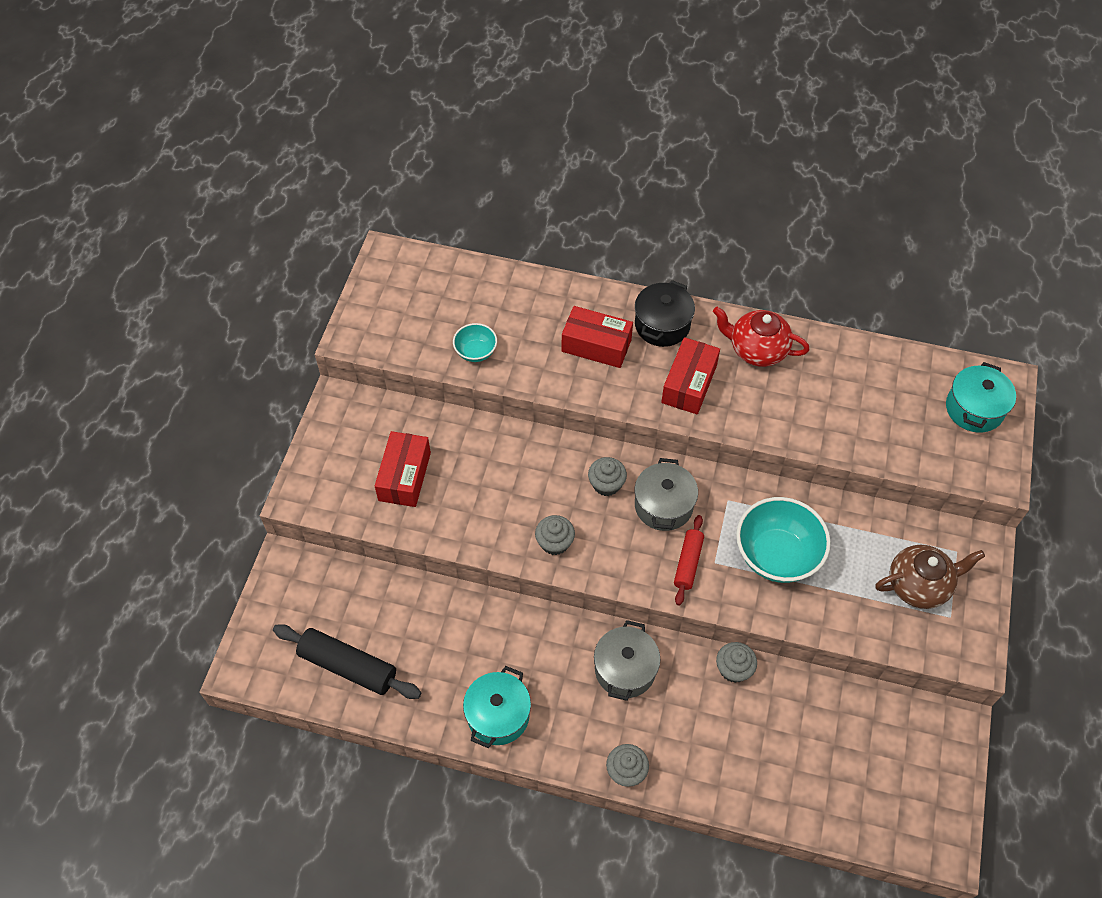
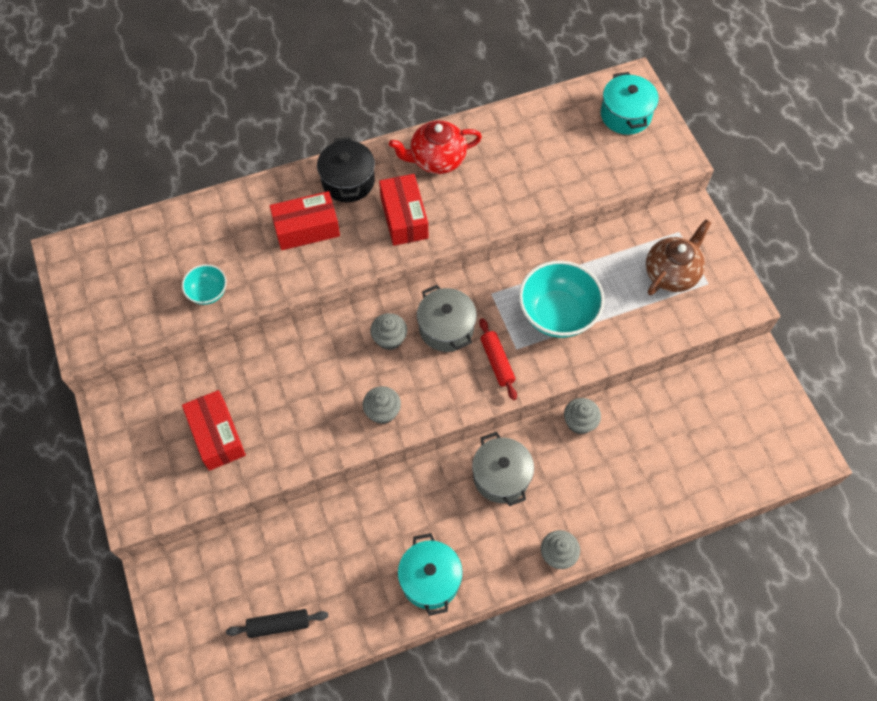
camera: 35 degrees left, 5 degrees up
black rolling pin [273,624,421,699] -> black rolling pin [226,609,328,638], size x0.62

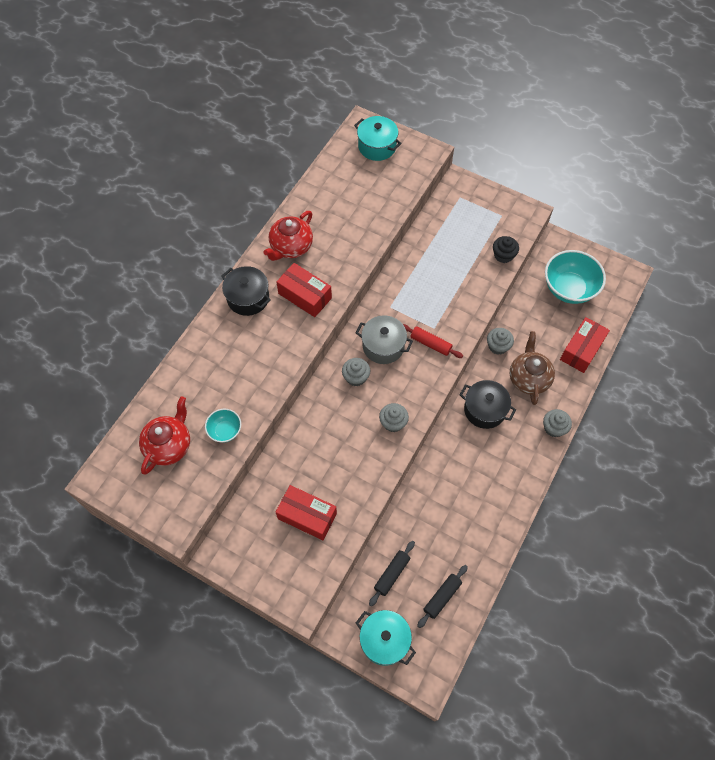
camera: 40 degrees left, 0 degrees up
red box [270,191,340,250] -> red box moved to [560,317,610,373]
turquoise pot [398,533,463,616] -> turquoise pot moved to [356,610,416,666]
grey pot [472,432,534,506] -> black pot [460,380,516,429]
turquoise bowl [519,261,605,338] -> turquoise bowl moved to [545,250,606,304]
brown teapot [646,219,711,295] -> brown teapot moved to [510,331,555,405]
none -> red teapot [139,396,190,475]
none -> black rolling pin [369,541,415,607]
none -> black cupcake [493,236,519,263]

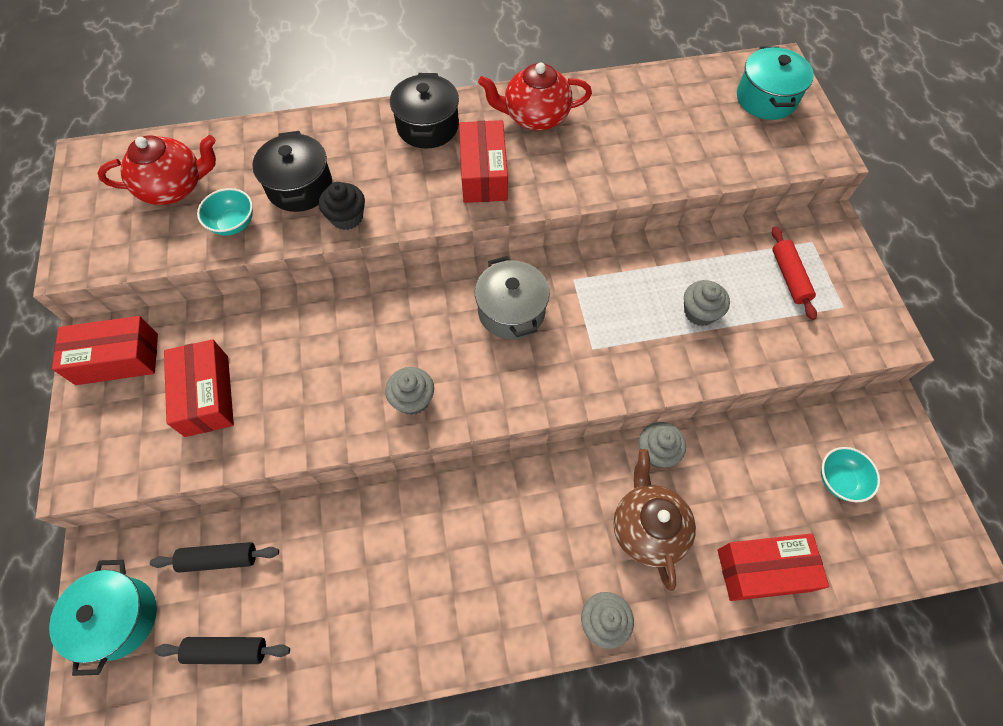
camera: 50 degrees right, 0 degrees up
grey cupcake [342,358,370,386] -> grey cupcake moved to [684,280,730,326]
red rolling pin [403,324,463,358] -> red rolling pin moved to [772,226,817,320]
black pot [460,380,516,429] -> black pot moved to [252,131,332,212]
black cupcake [493,236,519,263] -> black cupcake moved to [319,182,365,230]
brown teapot [510,331,555,405] -> brown teapot turned 60 degrees counterclockwise [613,449,696,591]
turquoise bowl [545,250,606,304] -> turquoise bowl [821,447,880,502], size x0.51
none -> red box [52,316,158,385]

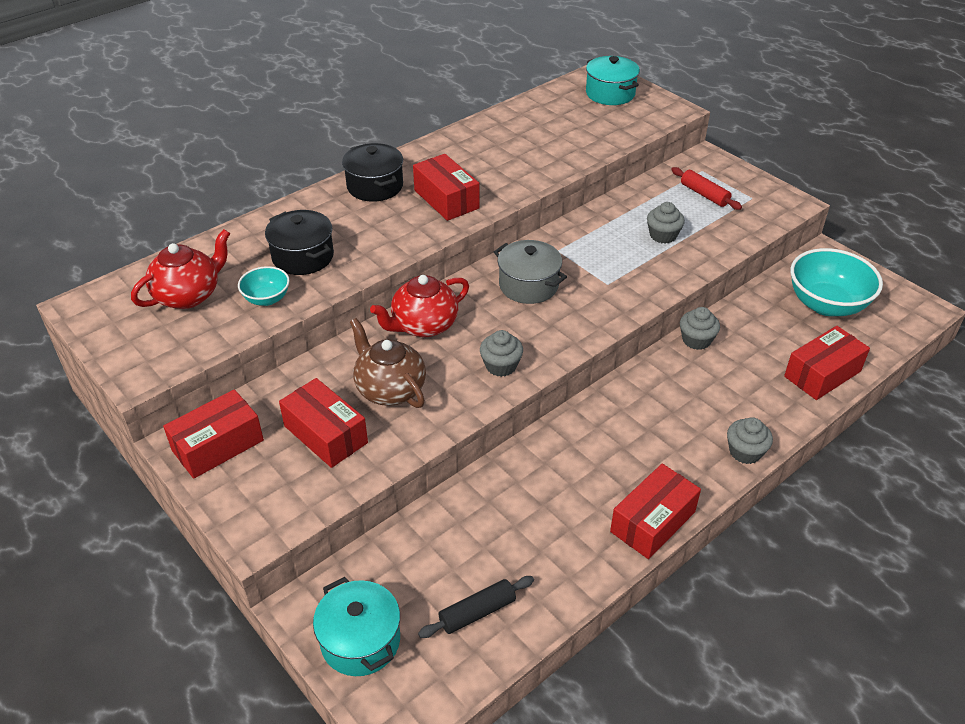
camera: 30 degrees left, 20 degrees down
black rolling pin [150,542,279,573] -> none
black cupcake [319,182,365,230] -> none
red teapot [478,63,592,131] -> red teapot moved to [370,275,469,337]
brown teapot [613,449,696,591] -> brown teapot moved to [350,318,426,408]
turquoise bowl [821,447,880,502] -> turquoise bowl [790,248,883,316], size x1.94
none -> red box [610,464,701,559]

